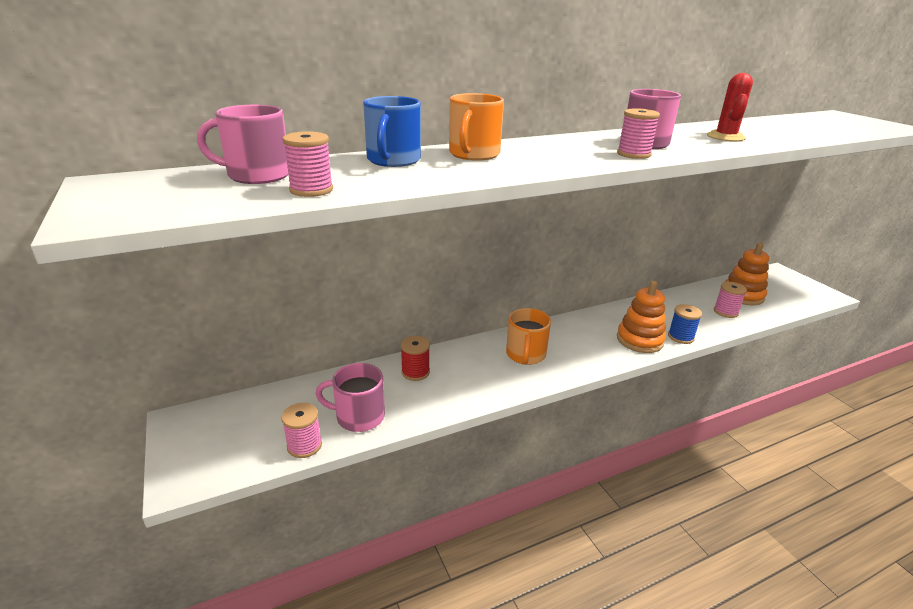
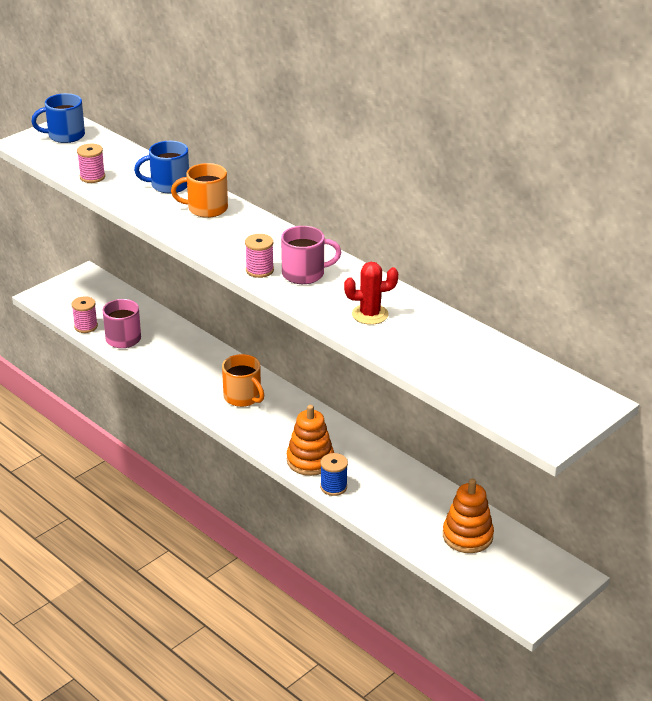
camera: 70 degrees right, 5 degrees up
pink mug [197,105,289,184] -> none
red spool [401,336,430,381] -> none
orange mug [506,308,551,365] -> orange mug turned 120 degrees counterclockwise [222,354,264,407]
pink spool [714,282,747,318] -> none
none -> blue mug [31,93,85,143]

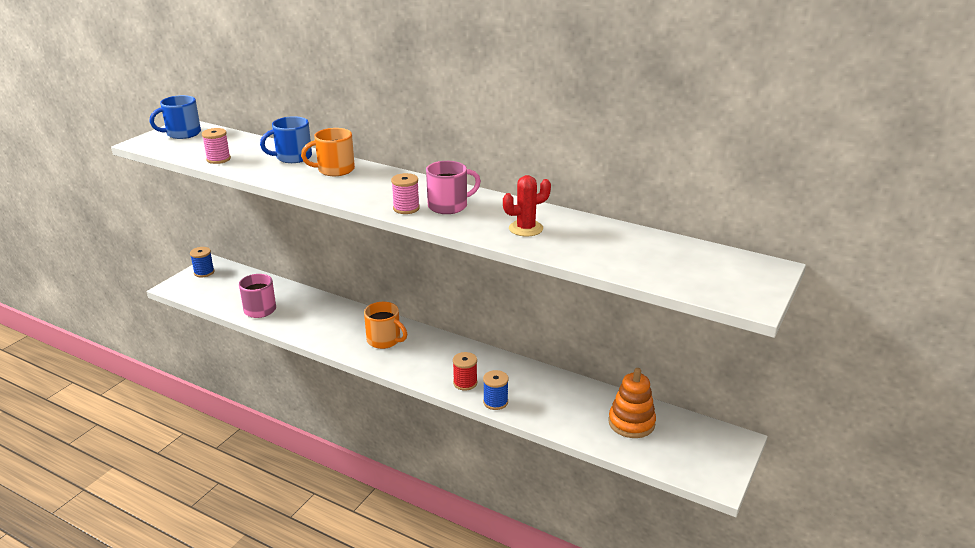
camera: 15 degrees left, 5 degrees down
pink spool [72,296,98,333] -> none
orange stacking toy [287,405,334,476] -> red spool [453,352,478,391]
none -> blue spool [190,247,215,277]

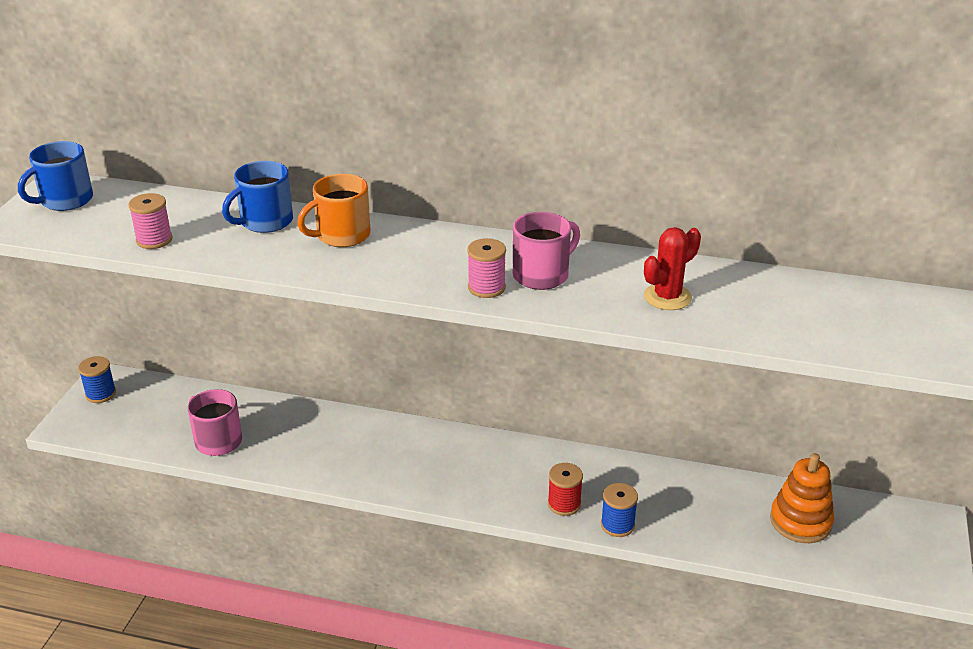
camera: 15 degrees left, 5 degrees up
orange mug [364,302,407,349] -> none

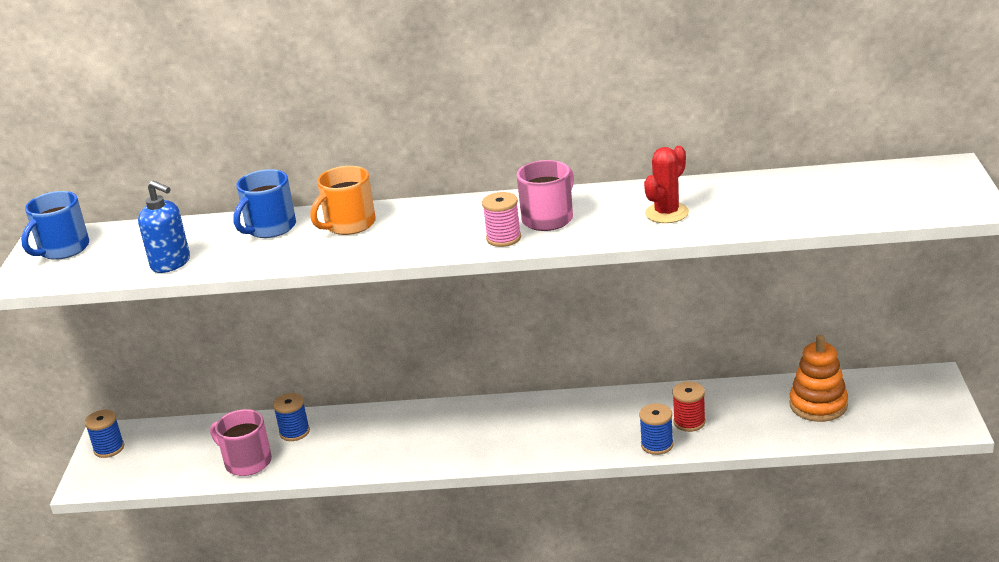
camera: 10 degrees left, 5 degrees down
pink spool [128,193,172,249] -> blue soap dispenser [138,180,190,273]
red spool [548,463,583,516] -> red spool moved to [672,381,706,432]
none -> blue spool [273,393,310,441]

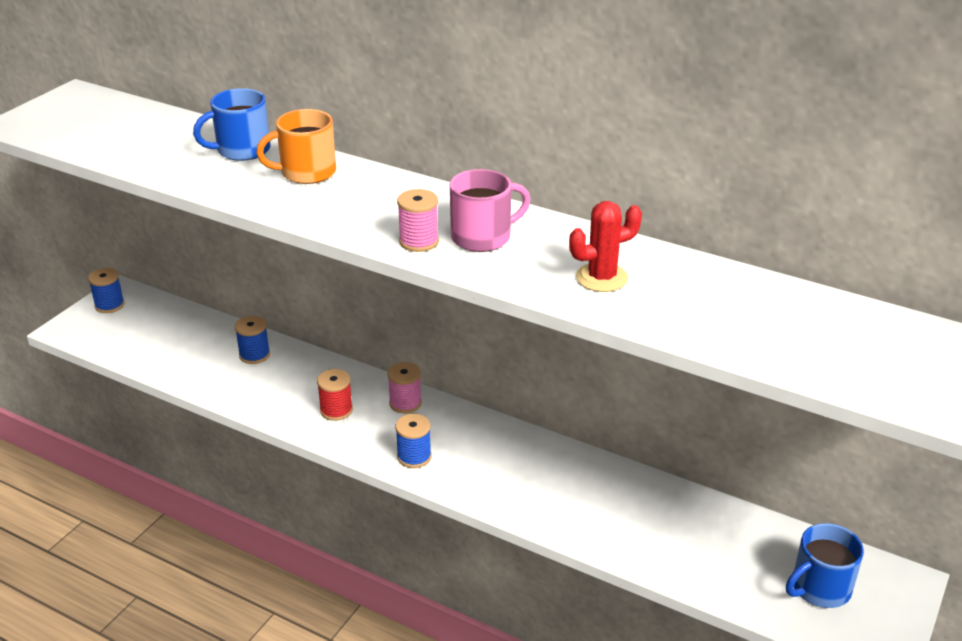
camera: 25 degrees right, 5 degrees up
blue mug [21,191,89,260] -> blue mug moved to [786,523,864,608]
blue soap dispenser [138,180,190,273] -> none
pink mug [210,409,272,476] -> none
blue spool [639,403,674,455] -> blue spool moved to [395,414,432,468]
red spool [672,381,706,432] -> red spool moved to [317,369,353,421]
orange stacking toy [789,335,848,422] -> none
none -> pink spool [388,362,422,413]

